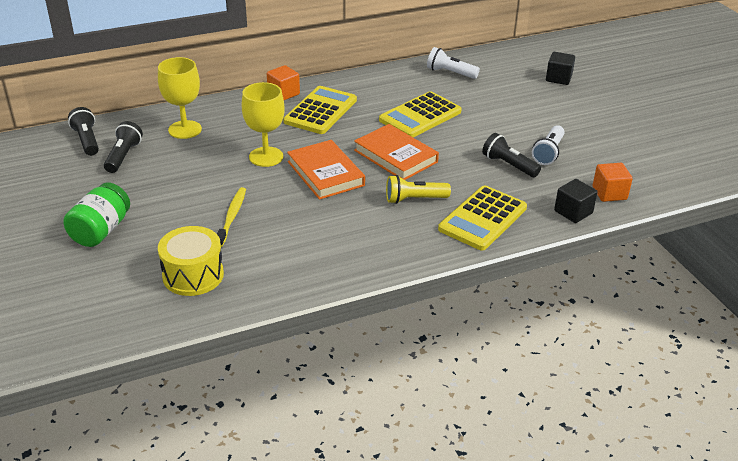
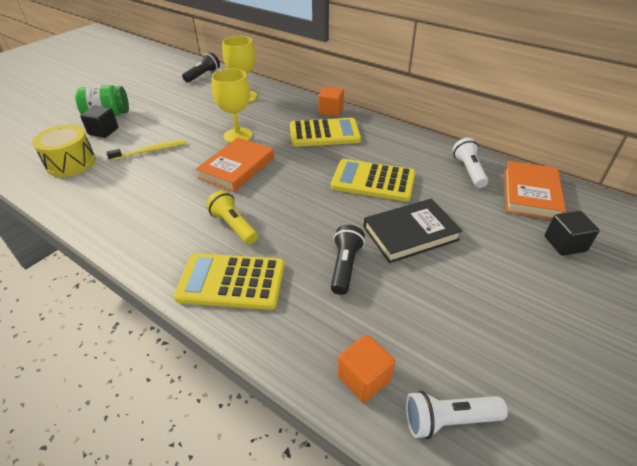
camera: 60 degrees right, 5 degrees up
black flashlight [104,121,143,173] -> none
orange book [354,124,439,180] -> orange book moved to [504,161,566,220]
white flashlight [532,125,565,165] -> white flashlight moved to [405,391,508,439]
black cube [554,179,598,223] -> black cube moved to [80,106,118,138]
none -> black book [364,198,462,263]

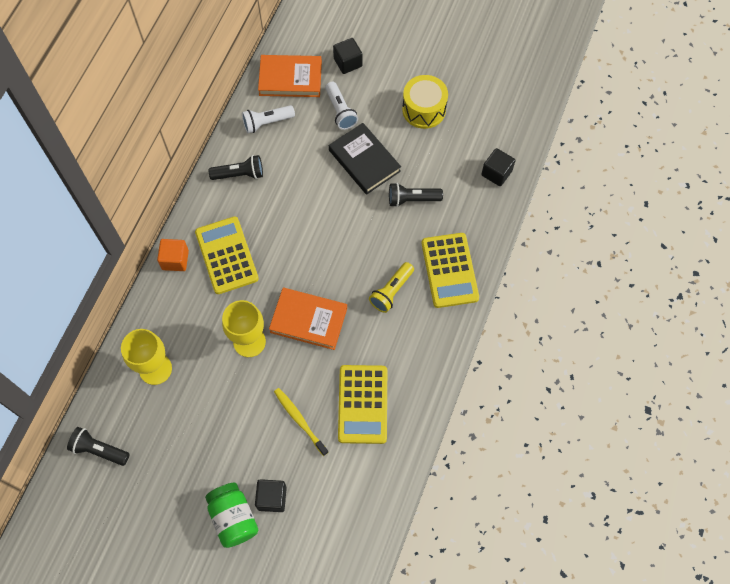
camera: 105 degrees left, 25 degrees up
yellow drum [32,125,96,177] -> yellow drum moved to [402,75,448,129]
yellow calculator [331,159,416,202] -> yellow calculator moved to [338,365,387,444]
orange cube [338,334,395,403] -> black cube [481,148,515,186]
white flashlight [405,391,508,439] -> white flashlight moved to [325,82,358,130]
none -> black flashlight [209,155,263,180]

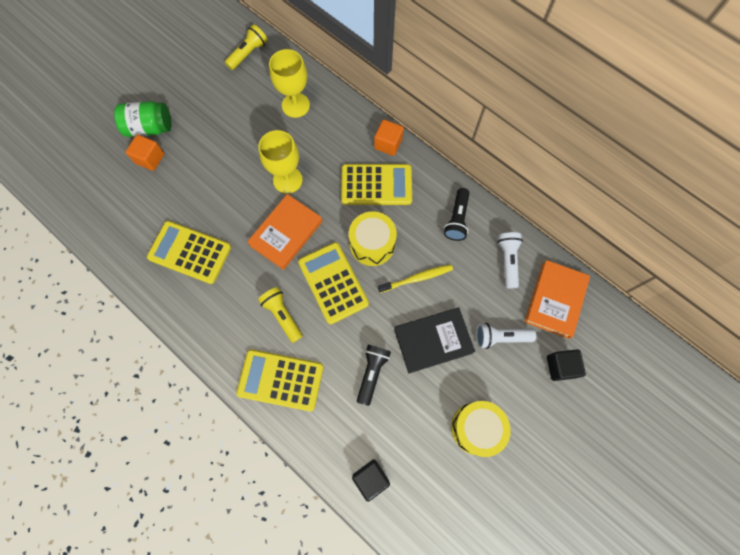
camera: 110 degrees right, 5 degrees up
black flashlight [67,427,130,466] -> yellow flashlight [225,24,268,70]
black cube [255,479,287,512] -> orange cube [125,134,164,171]
yellow toothbrush [274,388,328,456] -> yellow toothbrush moved to [378,264,453,293]
none -> yellow calculator [298,242,369,324]
none -> yellow drum [349,211,397,266]

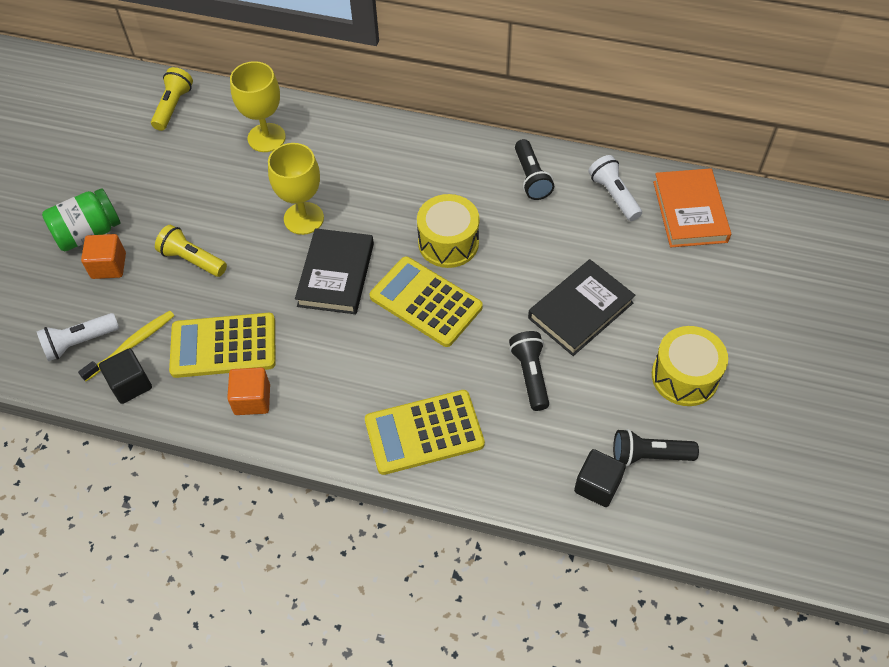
camera: 25 degrees left, 15 degrees down
orange book [247,194,323,270] -> black book [295,228,374,314]
yellow flashlight [258,287,303,343] -> yellow flashlight moved to [155,225,227,277]
yellow calculator [341,164,412,205] -> none
orange cube [374,119,404,156] -> orange cube moved to [227,367,270,415]
yellow toothbrush [378,264,453,293] -> yellow toothbrush moved to [78,311,174,381]
white flashlight [476,323,536,349] -> white flashlight moved to [36,313,119,361]
black cube [547,349,586,381] -> black cube moved to [99,348,152,404]
none -> black flashlight [613,429,699,466]

